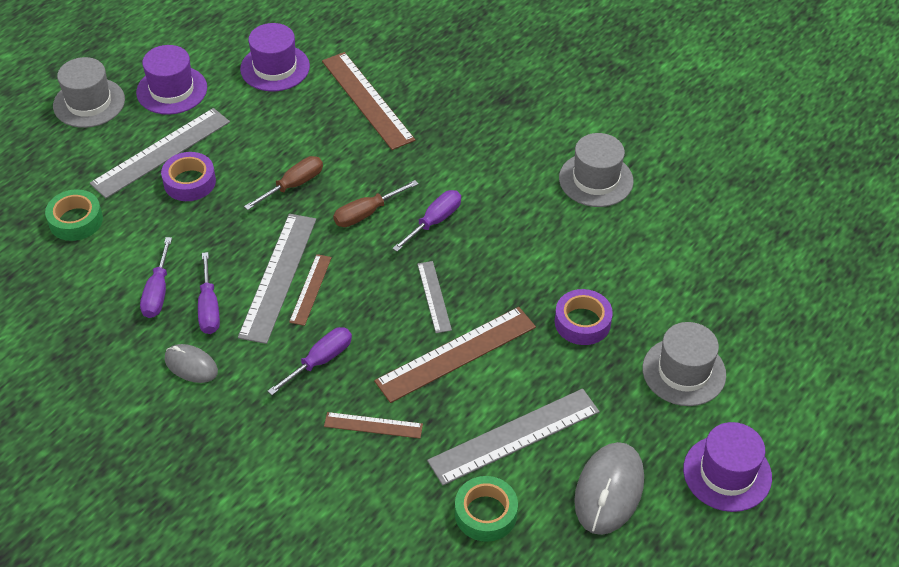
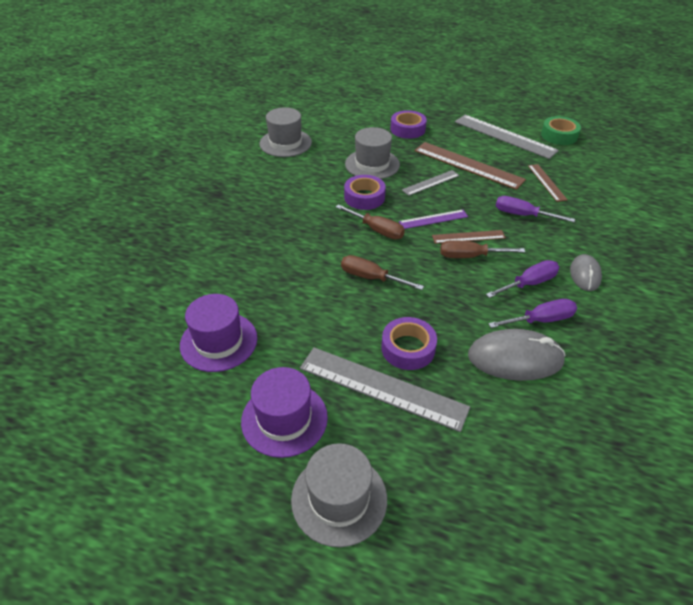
camera: 110 degrees left, 5 degrees down
green tape [45,189,103,241] -> none
grey ruler [238,214,316,344] -> brown screwdriver [440,240,525,258]
brown ruler [322,52,415,150] -> none
purple screwdriver [392,190,461,252] -> purple tape [344,175,386,210]
grey mouse [574,442,644,535] -> grey mouse moved to [468,329,566,381]
grey hat [643,322,726,406] -> grey hat moved to [345,127,400,179]
purple hat [683,422,772,512] -> none
none -> purple ruler [399,210,468,229]

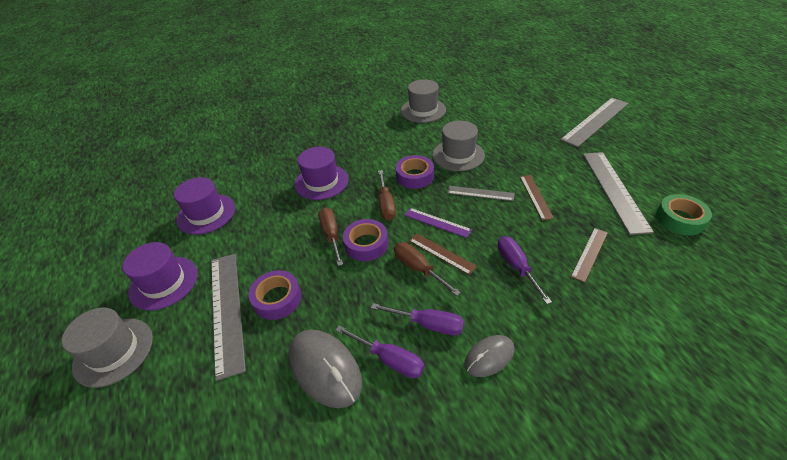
camera: 50 degrees right, 0 degrees up
purple tape [390,110,427,139] -> purple tape moved to [343,219,388,261]
brown ruler [414,142,526,190] -> brown ruler [520,175,554,220], size x0.54
none -> purple hat [294,147,348,200]
none -> grey ruler [560,98,629,147]

